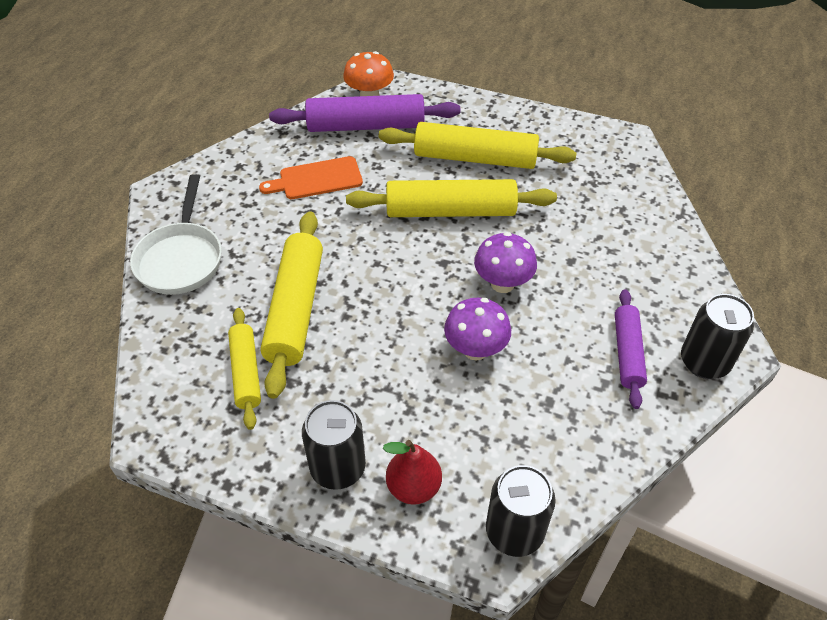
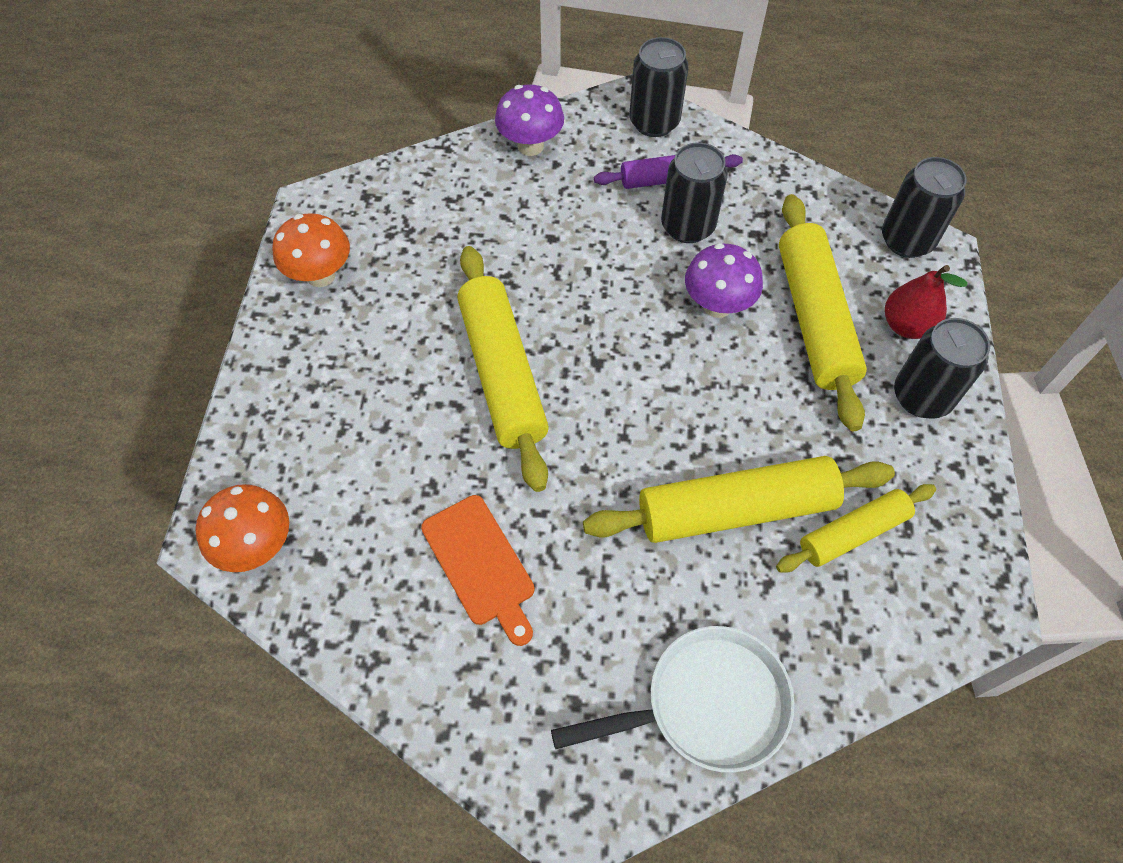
camera: 105 degrees left, 10 degrees up
purple rolling pin [269,94,460,132] -> none
yellow rolling pin [379,122,576,169] -> yellow rolling pin moved to [779,194,867,431]
purple mushroom [474,232,537,293] -> purple mushroom moved to [495,84,564,156]
none -> orange mushroom [272,213,350,287]
none -> black can [661,142,728,243]

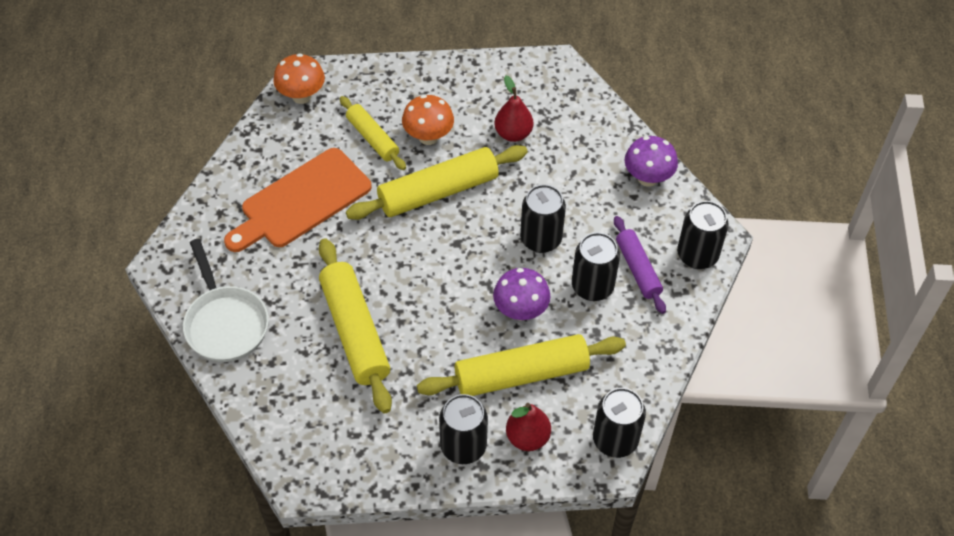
camera: 80 degrees right, 5 degrees down
orange mushroom [272,213,350,287] -> orange mushroom moved to [402,95,454,145]
orange cutting board [421,495,535,646] -> orange cutting board [224,148,372,252], size x1.58
yellow rolling pin [776,484,936,572] -> yellow rolling pin moved to [340,96,406,170]
none -> red pear [494,76,533,142]
none -> black can [520,184,566,253]

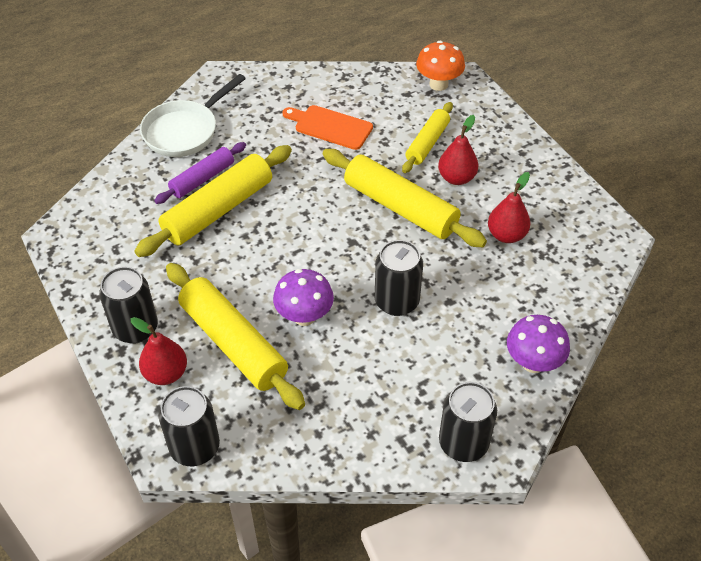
camera: 65 degrees right, 5 degrees down
orange cutting board [224,148,372,252] -> orange cutting board [282,105,373,150], size x0.63
orange mushroom [402,95,454,145] -> red pear [438,115,478,185]
black can [572,232,620,301] -> none
purple rolling pin [614,216,666,314] -> purple rolling pin moved to [154,142,246,204]

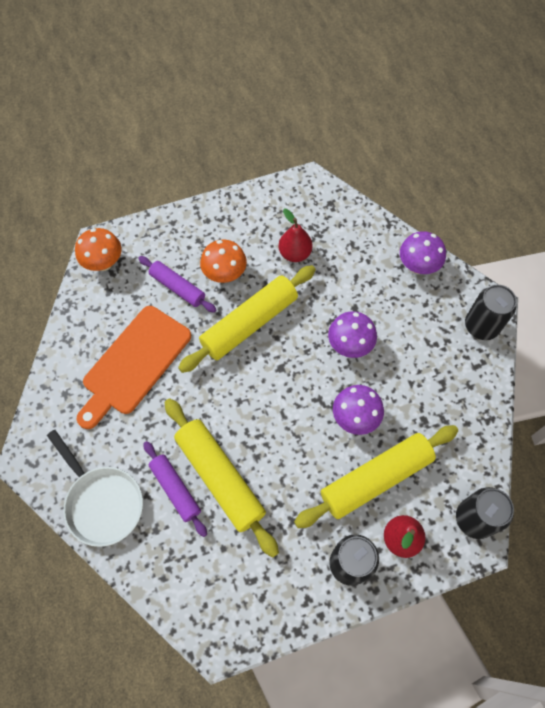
camera: 80 degrees left, 15 degrees up
orange cutting board [282,105,373,150] -> orange cutting board [77,306,191,429], size x1.58
black can [374,240,423,316] -> purple mushroom [328,311,377,358]
yellow rolling pin [402,102,453,173] -> purple rolling pin [138,256,216,313]
red pear [438,115,478,185] -> orange mushroom [200,240,247,283]

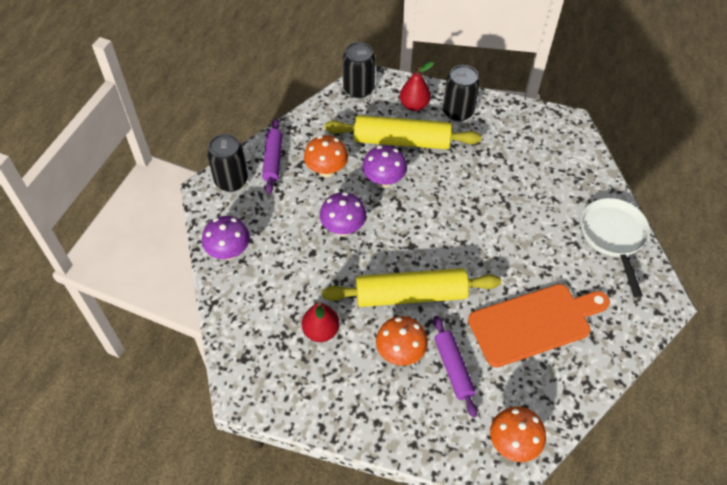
camera: 145 degrees left, 10 degrees down
purple rolling pin [143,441,207,537] -> purple rolling pin moved to [262,119,283,194]
yellow rolling pin [164,398,279,557] -> none
none -> orange mushroom [304,135,348,178]

